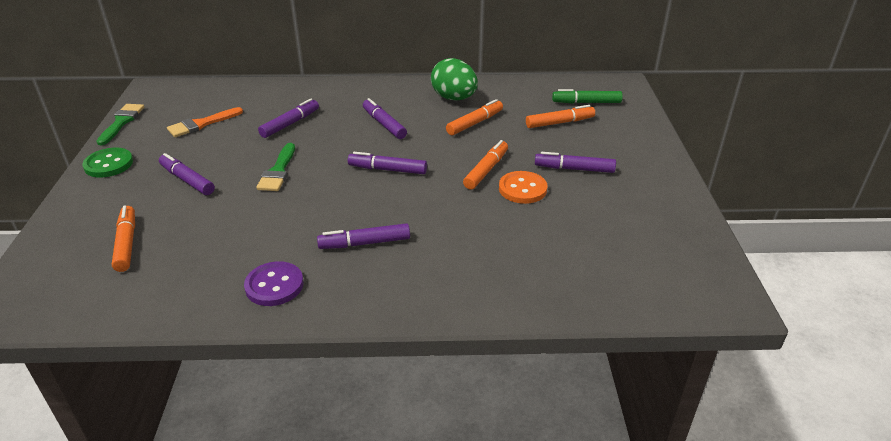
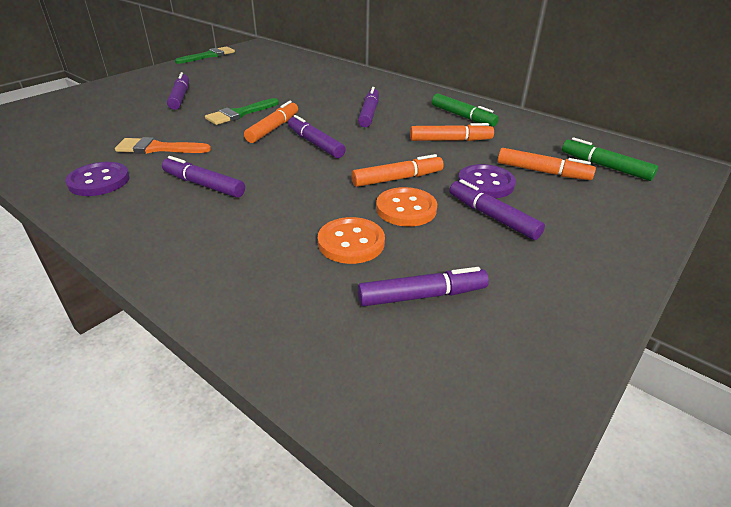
camera: 40 degrees right, 0 degrees up
green button [82,148,133,178] -> none
orange marker [112,205,135,272] -> orange marker moved to [244,101,298,143]
orange brush [167,107,243,137] -> orange brush moved to [115,137,211,154]
purple marker [258,98,319,138] -> purple marker moved to [357,267,489,306]
green egg [431,58,478,100] -> green marker [432,94,499,127]
none -> orange button [318,217,385,264]
none -> purple button [458,164,516,198]

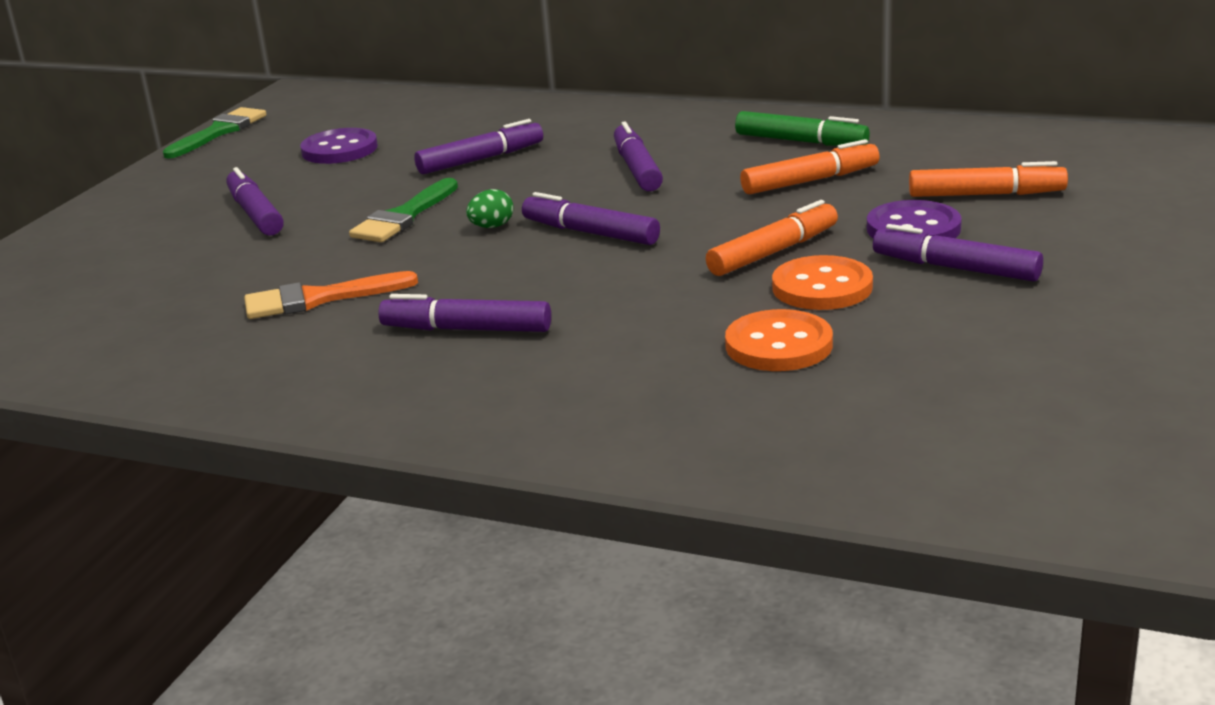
camera: 15 degrees left, 10 degrees down
purple button [65,162,129,196] -> purple button moved to [300,128,378,164]
orange marker [244,101,298,143] -> green egg [466,189,514,228]
purple marker [357,267,489,306] -> purple marker moved to [414,119,543,174]
green marker [562,137,658,181] -> none

